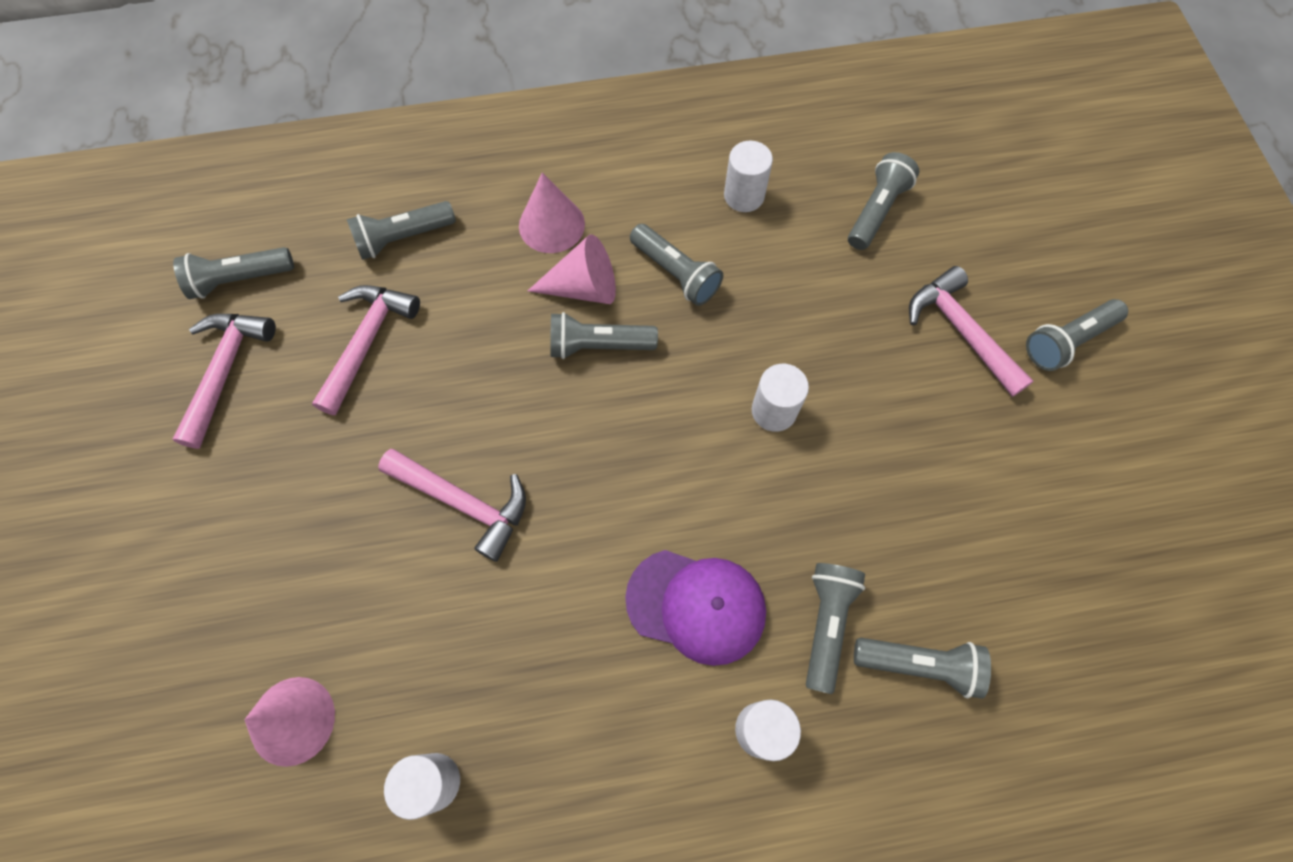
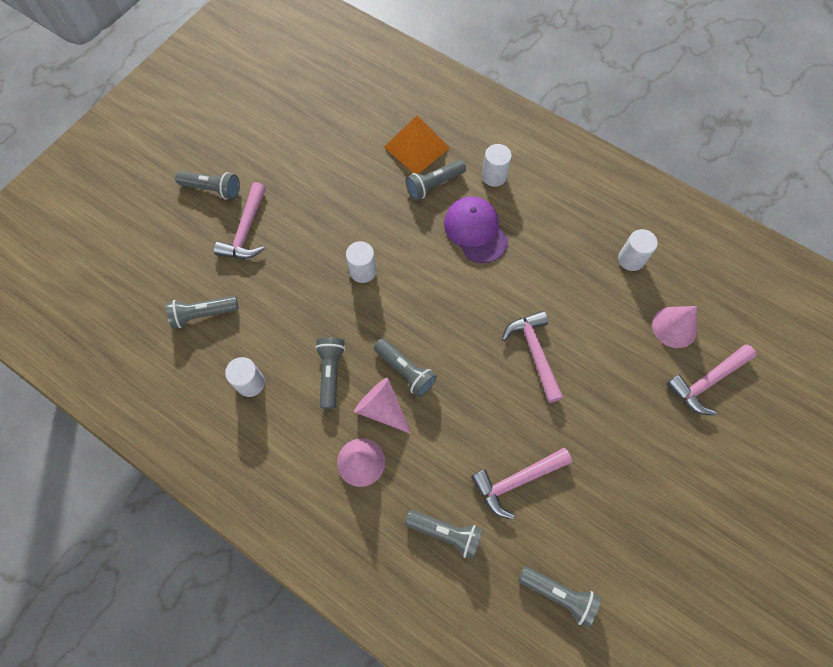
camera: 135 degrees left, 0 degrees up
pink hammer [172,314,276,449] -> pink hammer moved to [666,344,756,415]
grey flashlight [854,638,991,699] -> orange pyramid [384,116,450,174]

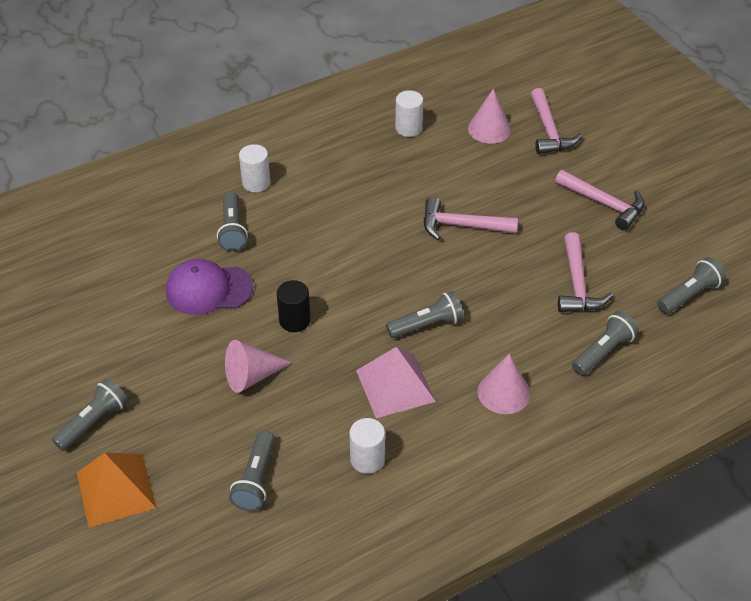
camera: 65 degrees left, 20 degrees down
pink hammer [214,182,266,259] -> pink hammer moved to [555,170,645,230]
grey flashlight [315,337,345,409] -> pink pyramid [356,347,436,418]
white cylinder [346,241,376,283] -> black cylinder [277,280,311,332]
pink cone [354,377,411,434] -> pink cone moved to [225,340,292,393]
orange pyramid [384,116,450,174] -> orange pyramid moved to [77,453,156,528]
purple cap [444,197,508,263] -> purple cap moved to [166,259,253,315]

